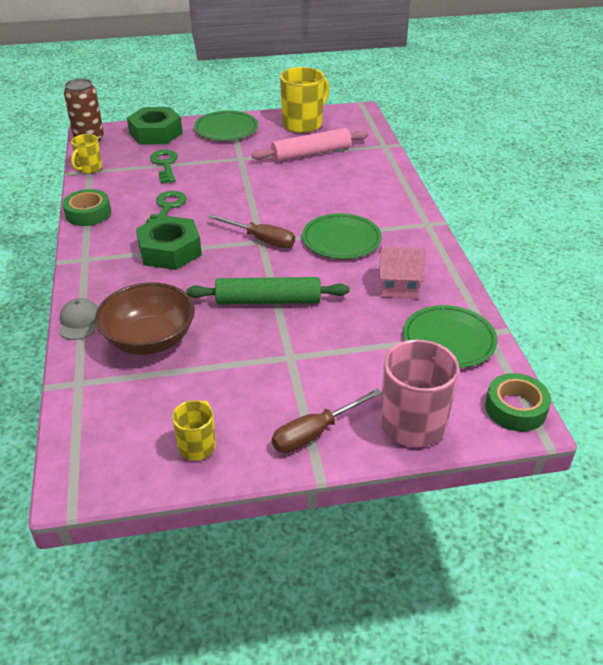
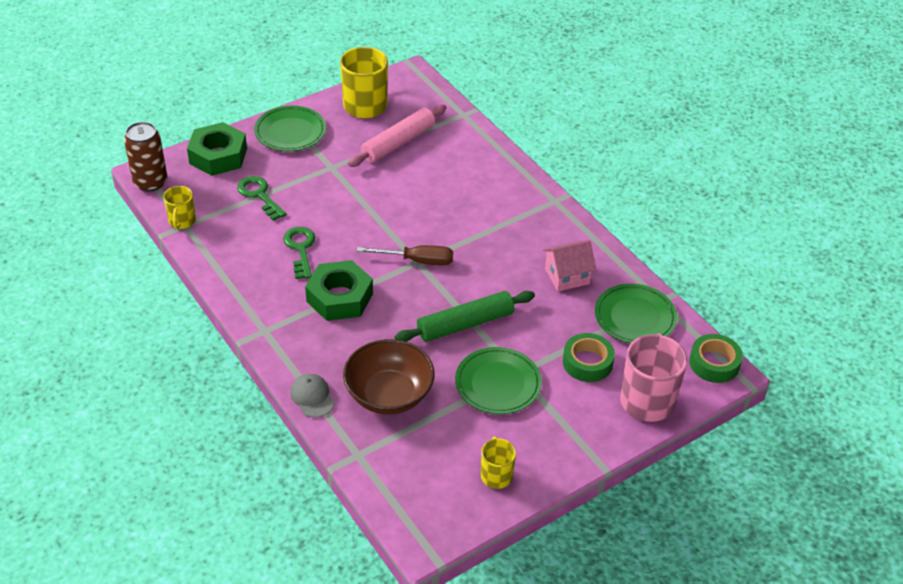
camera: 25 degrees left, 5 degrees up
green tape [63,189,111,226] -> green tape moved to [563,333,615,382]
brown screwdriver [272,388,382,453] -> none
green plate [302,213,382,259] -> green plate moved to [455,347,542,414]

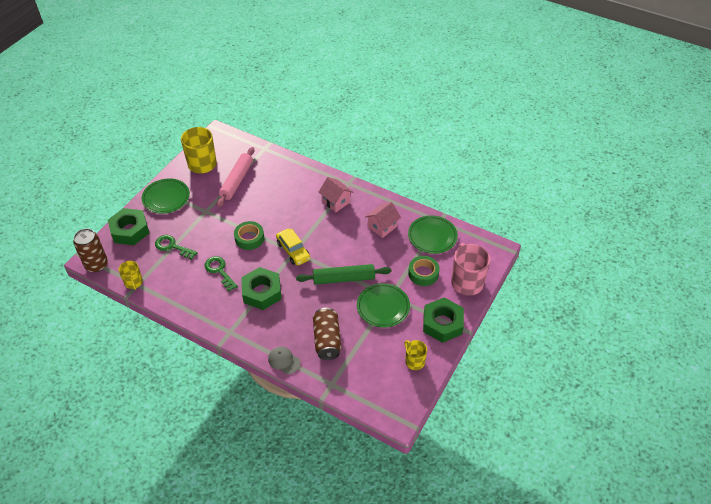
camera: 25 degrees left, 5 degrees up
brown bowl [343,339,435,415] -> brown can [313,308,341,360]
brown screwdriver [357,245,453,266] -> yellow car [276,228,310,266]
green rolling pin [395,291,535,342] -> green rolling pin turned 45 degrees clockwise [296,264,391,285]
green tape [689,334,743,383] -> green tape moved to [234,221,264,250]
none -> pink house [319,177,353,212]
none -> green nut [423,298,464,343]

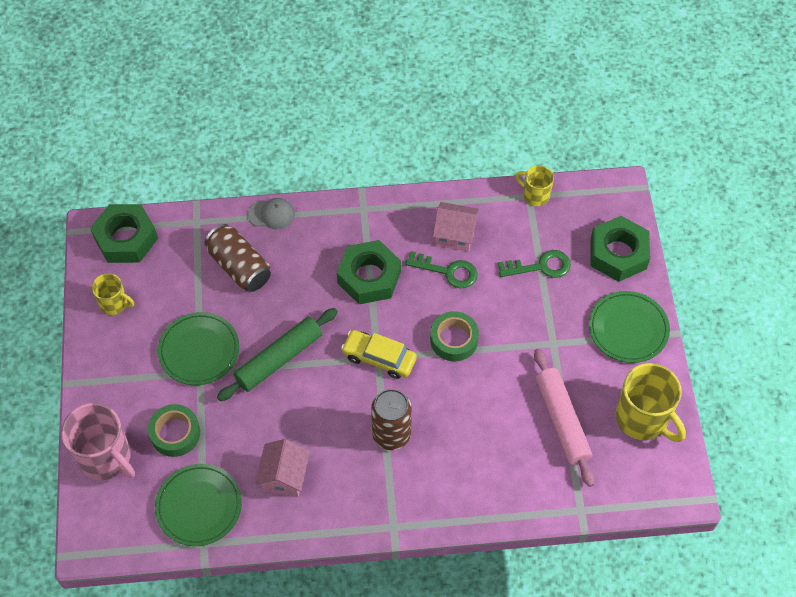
camera: 145 degrees right, 10 degrees up
brown can [73,229,108,272] -> brown can moved to [371,389,412,450]
pink house [319,177,353,212] -> pink house moved to [433,202,479,252]
green nut [423,298,464,343] -> green nut moved to [90,204,158,263]

